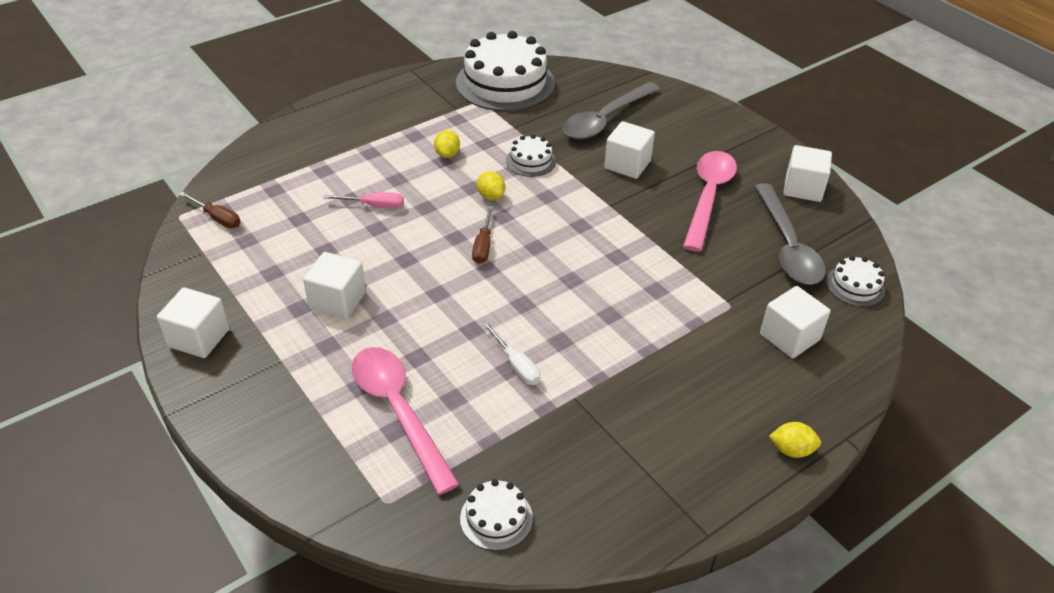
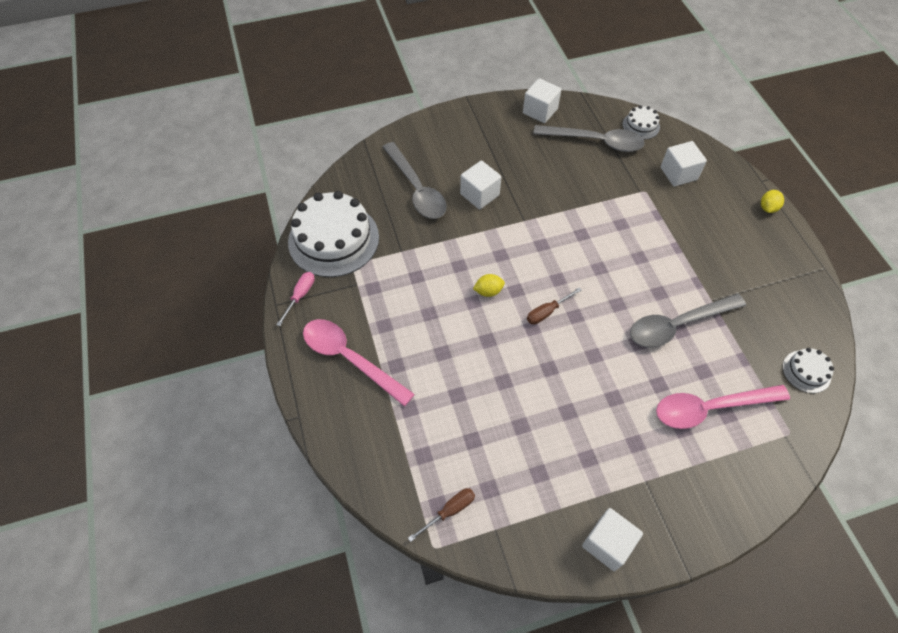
camera: 70 degrees left, 15 degrees up
white cube [303,252,366,319] -> none
pink screwdriver [324,192,404,209] -> pink screwdriver moved to [276,272,315,326]
yellow lemon [434,130,460,158] -> none
brown screwdriver [472,206,493,264] -> brown screwdriver turned 120 degrees clockwise [527,287,582,325]
white screwdriver [482,322,540,385] -> grey spoon [630,294,746,348]
white cake [506,135,556,177] -> none
pink spoon [683,151,737,252] -> pink spoon moved to [303,319,415,407]

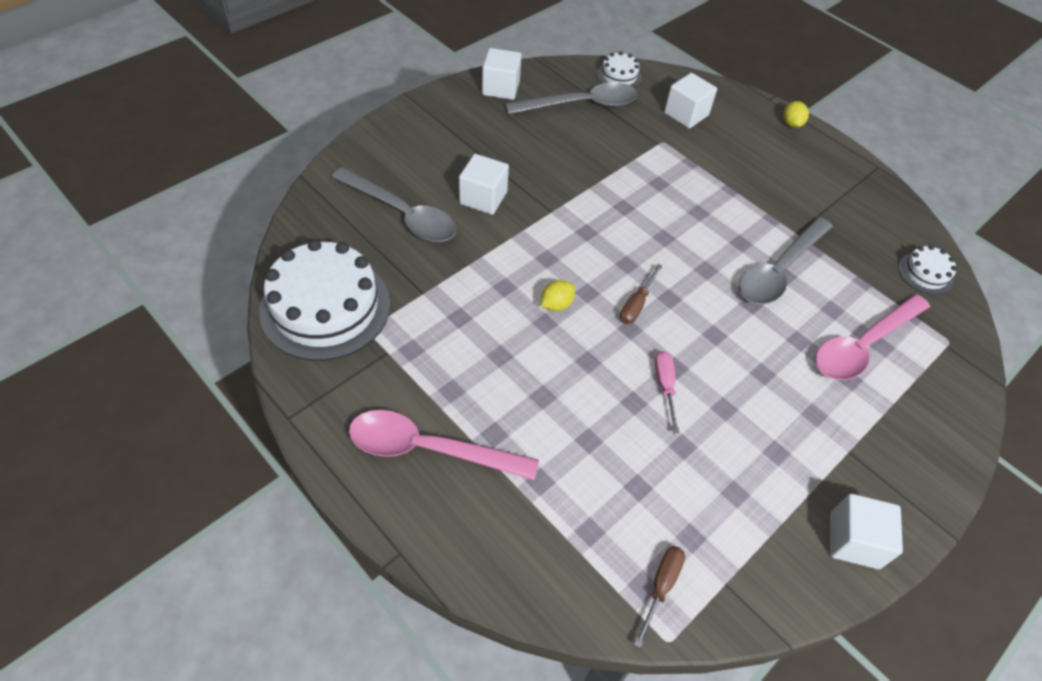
camera: 30 degrees left, 5 degrees down
pink screwdriver [276,272,315,326] -> pink screwdriver moved to [655,351,679,434]

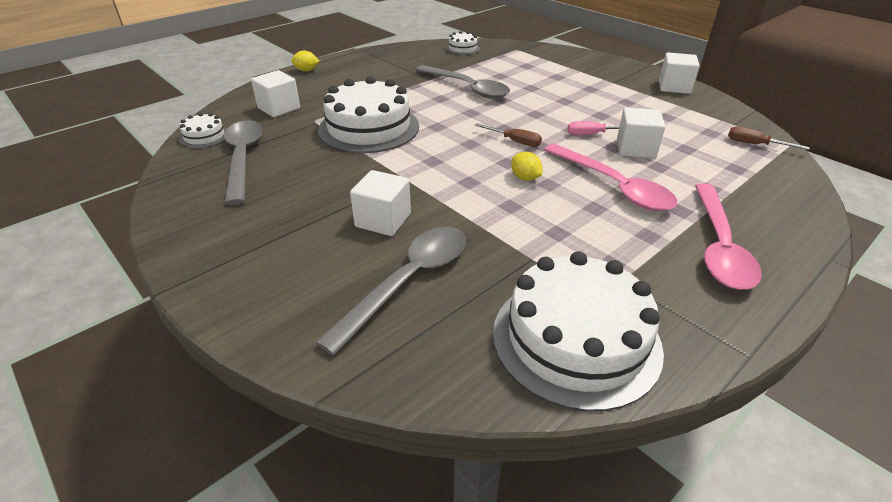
camera: 85 degrees left, 15 degrees down
white cube [482,48,522,100] -> white cube moved to [617,108,665,158]
pink spoon [815,294,930,380] -> pink spoon moved to [544,144,677,211]
none -> white cake [318,76,419,153]

